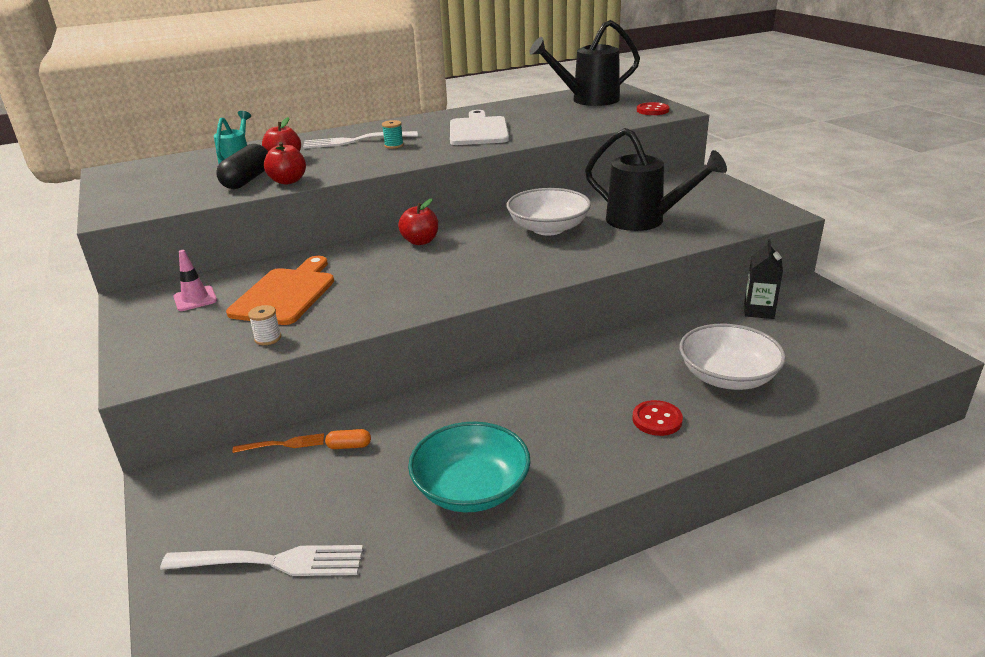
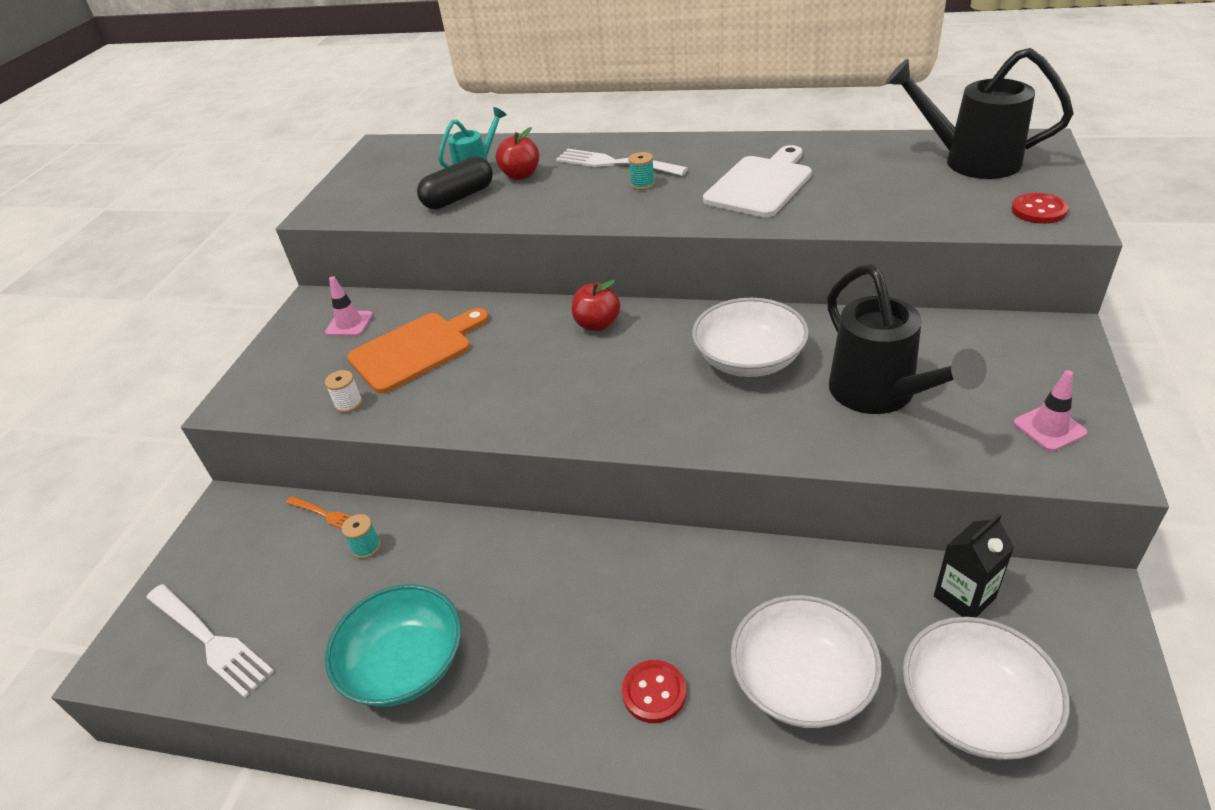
camera: 40 degrees right, 10 degrees up
red apple [264,142,306,185] -> none
orange capsule [325,429,371,449] -> turquoise spool [342,514,381,559]
none -> white bowl [903,617,1070,760]
none -> pink traffic cone [1013,370,1087,451]

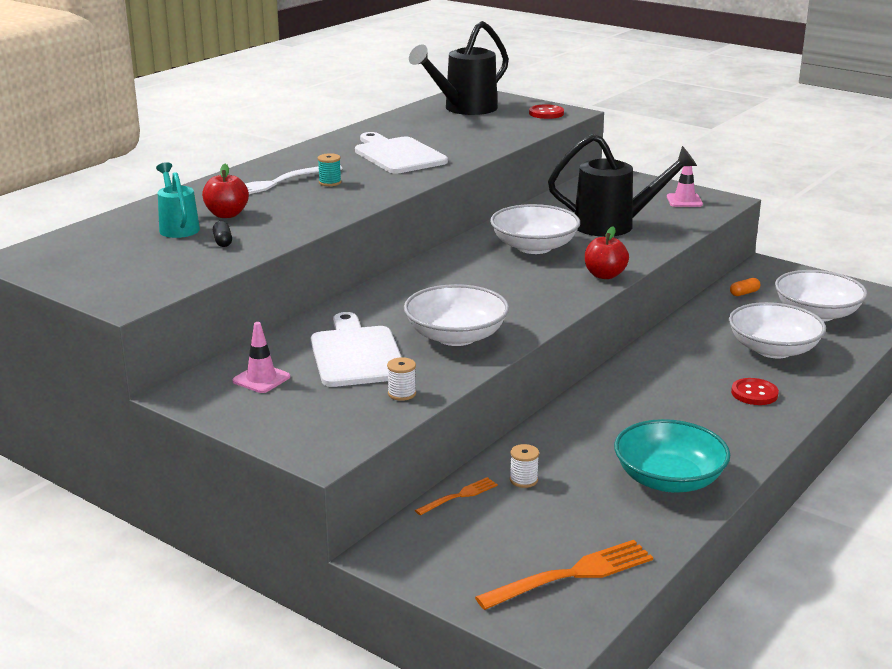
camera: 70 degrees left, 15 degrees down
white fork [146,584,274,698] -> orange fork [475,540,653,610]
turquoise spool [342,514,381,559] -> white spool [510,444,539,488]
orange cutting board [347,308,489,394] -> white cutting board [311,312,401,387]
black capsule [417,156,493,209] -> black capsule [213,221,232,247], size x0.48
red apple [572,280,621,331] -> red apple moved to [585,226,629,279]
black carton [934,513,1015,617] -> orange capsule [730,278,760,296]
none -> white bowl [404,284,509,346]

